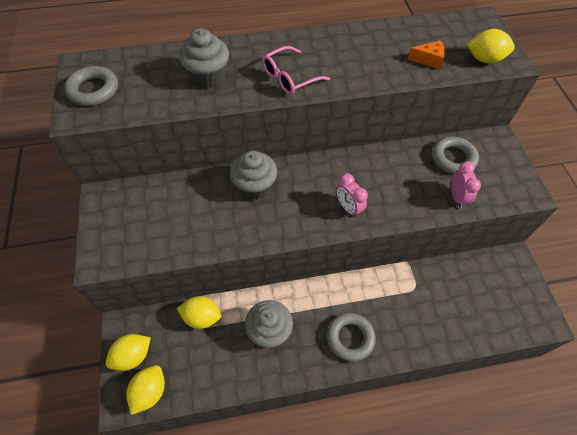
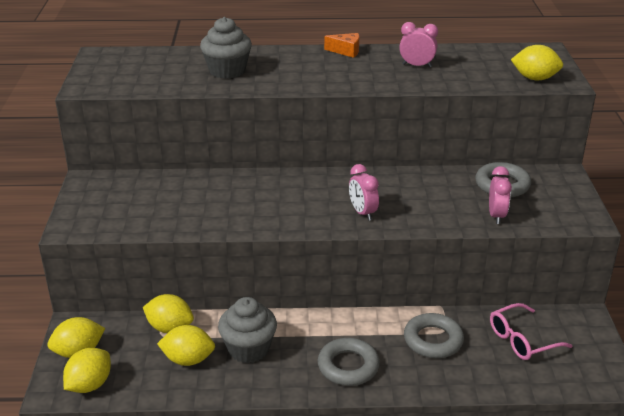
camera: 10 degrees right, 25 degrees down
grey ring [64,66,118,106] -> grey ring moved to [404,313,464,358]
grey cupcake [230,151,277,200] -> none
pink glasses [262,46,330,95] -> pink glasses moved to [490,303,573,360]
orange cheese [408,40,445,69] -> orange cheese moved to [324,33,359,58]
none -> yellow lemon [157,325,215,366]
none -> pink clock [399,22,438,67]

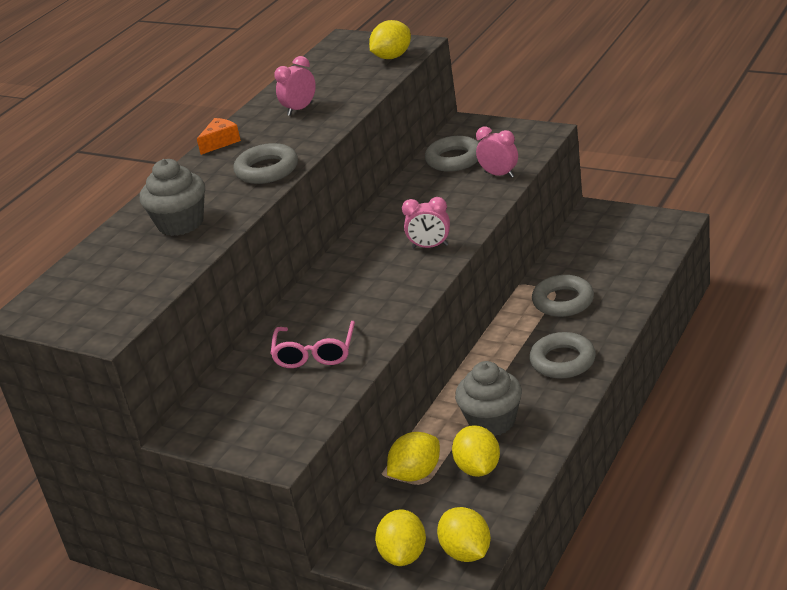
camera: 55 degrees left, 0 degrees up
yellow lemon [157,325,215,366] -> yellow lemon turned 45 degrees counterclockwise [452,425,500,477]
pink glasses [490,303,573,360] -> pink glasses moved to [270,321,355,368]
none -> grey ring [233,143,298,184]

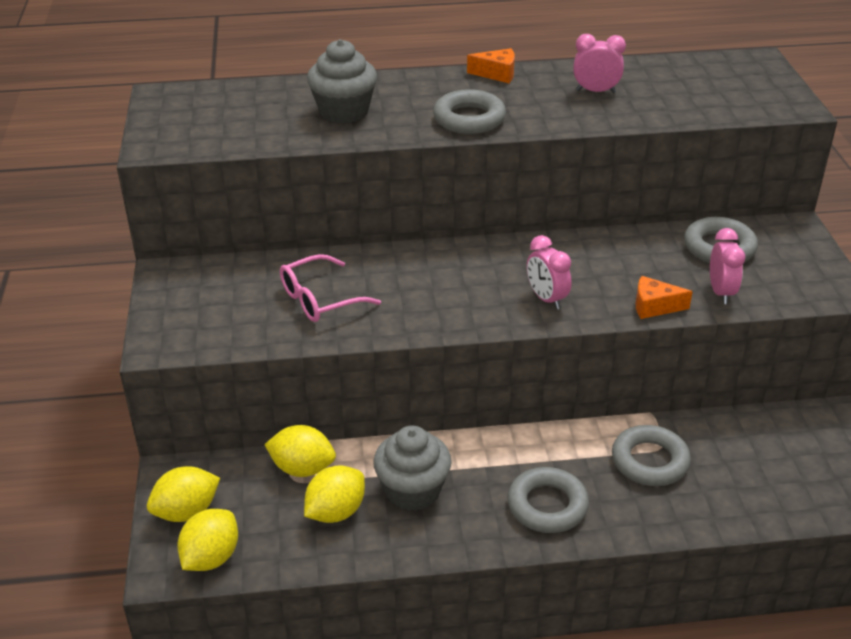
camera: 50 degrees right, 5 degrees up
yellow lemon [369,20,411,59] -> none
none -> orange cheese [636,276,693,319]

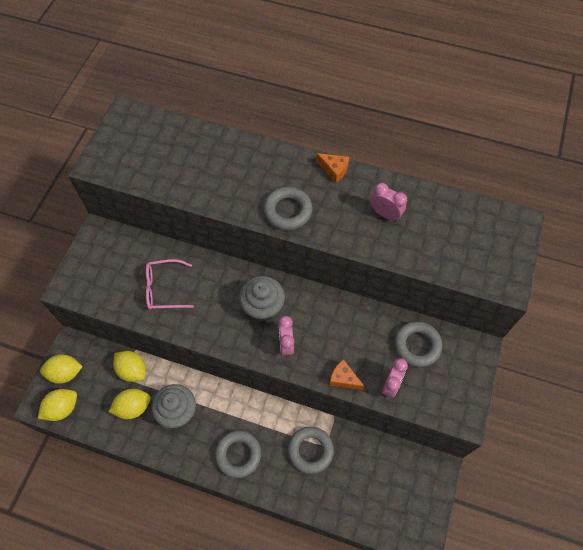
camera: 25 degrees right, 25 degrees up
grey cupcake [307,39,377,123] -> grey cupcake moved to [239,276,285,321]

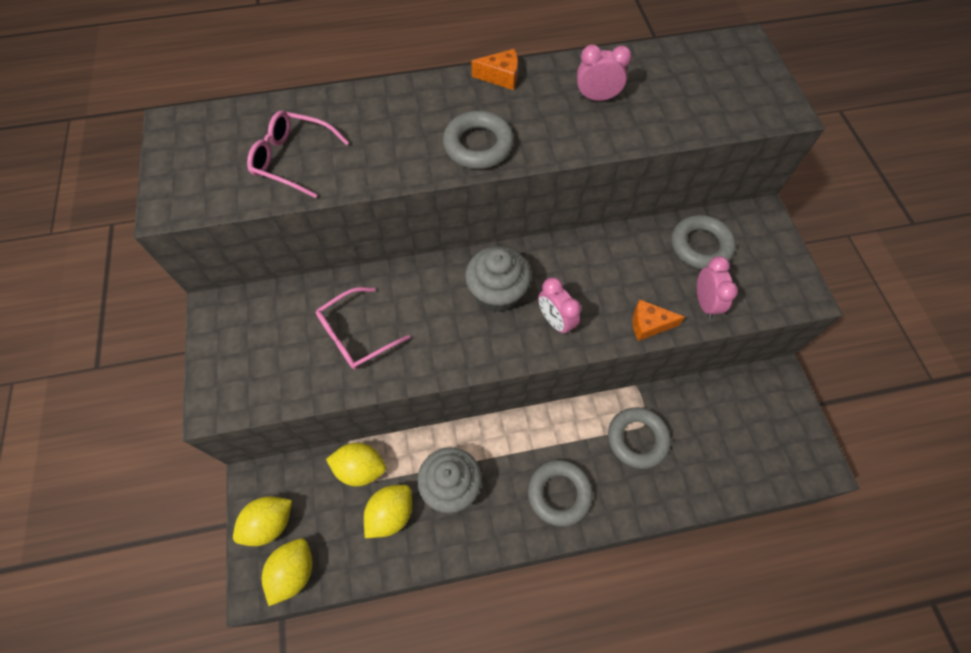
camera: 30 degrees left, 0 degrees up
none -> pink glasses [247,111,349,198]

